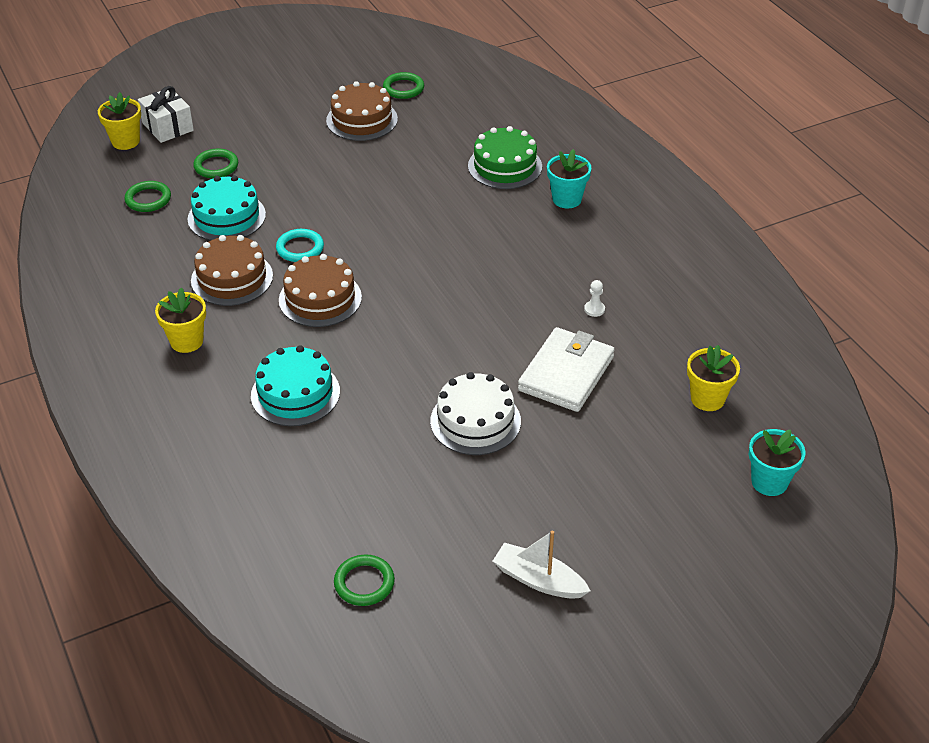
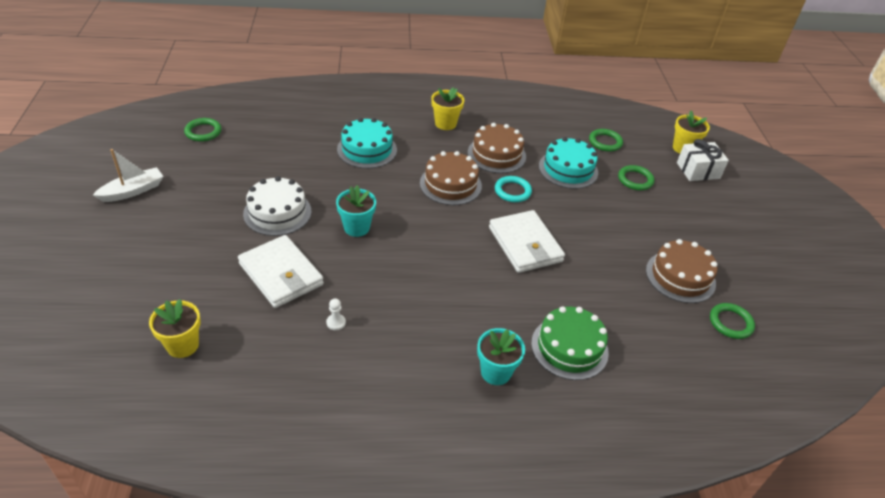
camera: 110 degrees right, 0 degrees up
turquoise flower pot [749,429,806,496] -> turquoise flower pot moved to [336,185,376,237]
none -> white wallet [489,210,565,273]

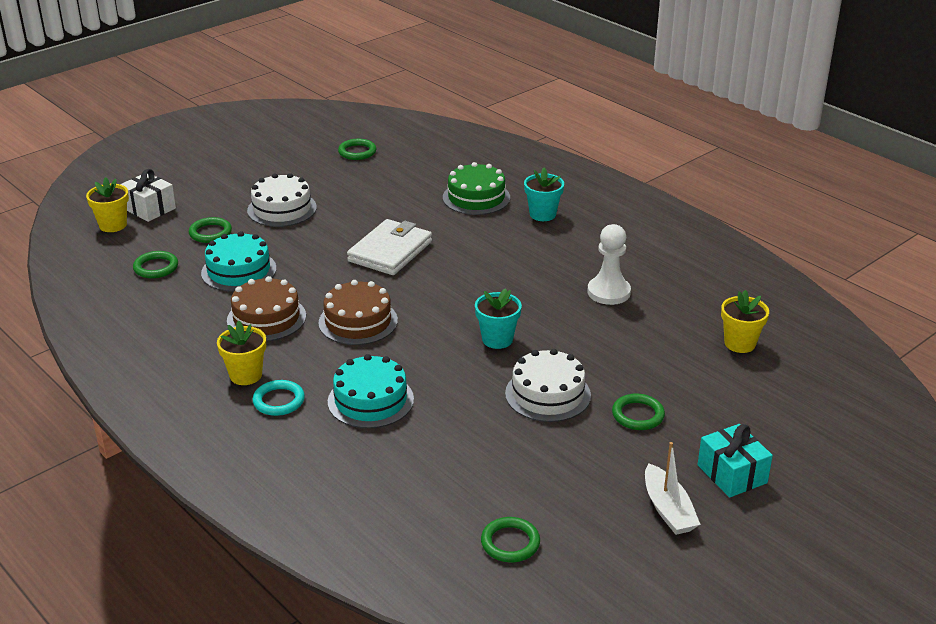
camera: 125 degrees left, 10 degrees down
white boat [93,149,163,202] -> white boat turned 120 degrees counterclockwise [645,442,701,535]
white wallet [238,235,324,308] -> none
white pawn [326,298,346,330] -> white pawn [587,224,631,305], size x2.27
turquoise ring [495,176,532,202] -> turquoise ring moved to [252,380,305,416]
brown cake [646,239,718,303] -> none
none -> white cake [247,173,317,227]
none -> green ring [612,394,665,430]
none -> turquoise gift [698,424,773,498]

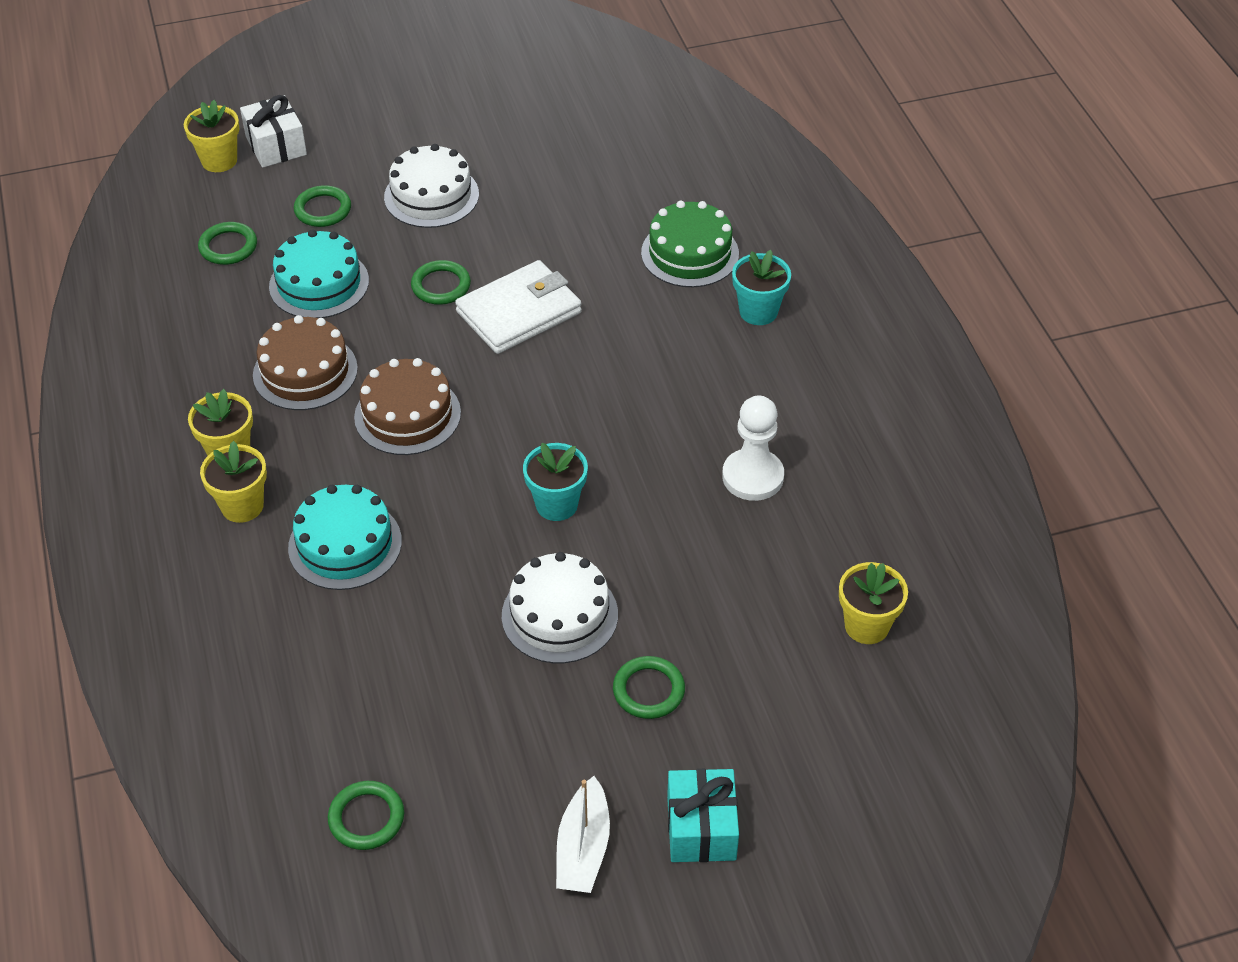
camera: 25 degrees right, 15 degrees up
turquoise ring [252,380,305,416] -> yellow flower pot [200,441,267,523]
green ring [338,139,376,160] -> green ring moved to [411,260,471,305]

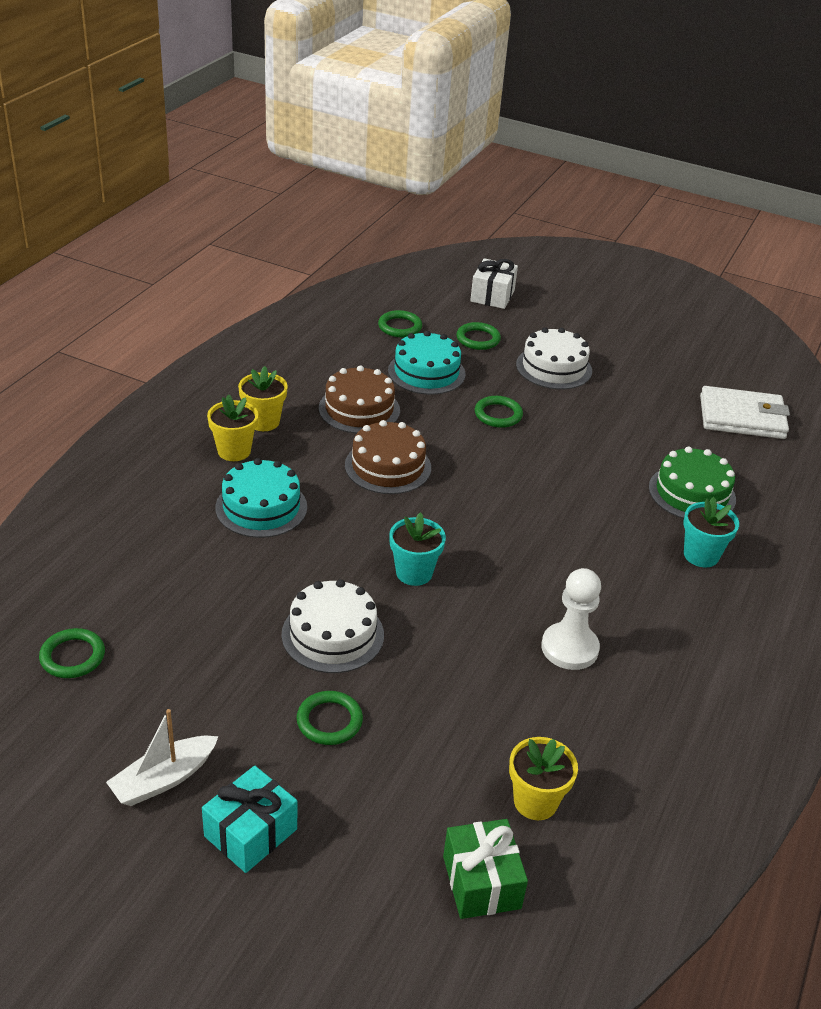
camera: 40 degrees right, 10 degrees down
yellow flower pot [184,100,240,172] -> none
white wallet [455,260,582,354] -> white wallet moved to [700,386,790,439]
none -> green gift [443,819,528,919]

